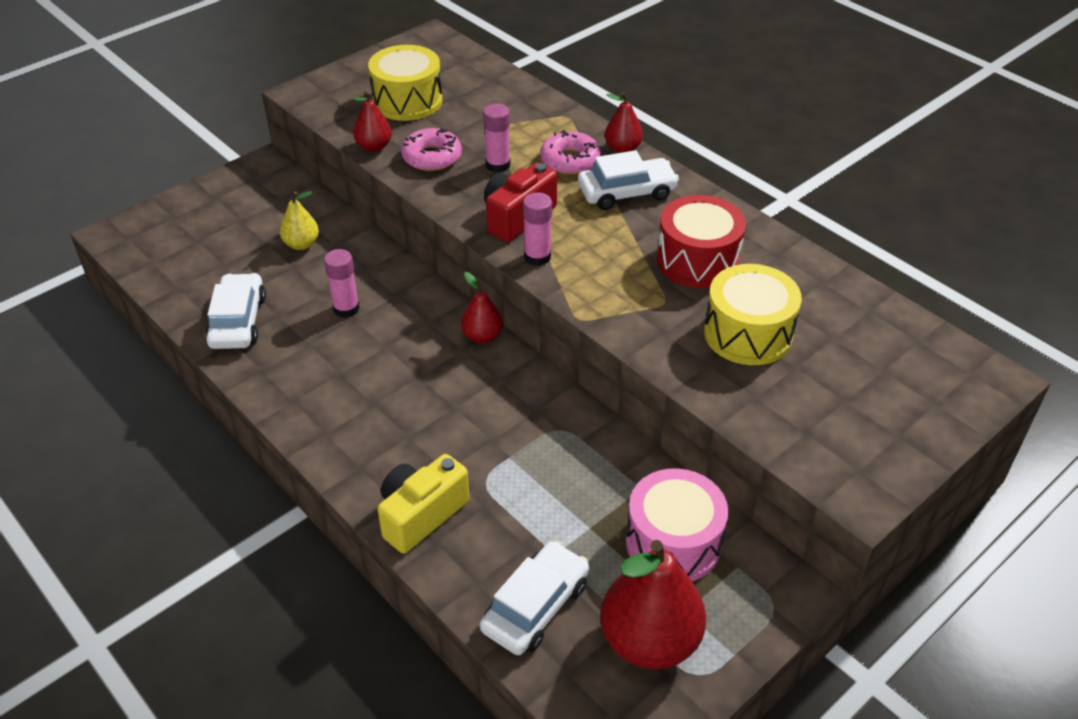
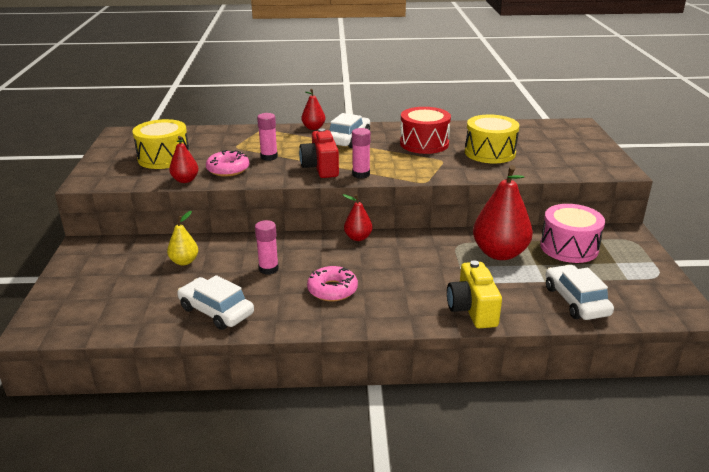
camera: 50 degrees left, 15 degrees down
pink donut [540,130,601,175] -> pink donut moved to [307,266,358,301]
red pear [600,540,706,669] -> red pear moved to [473,165,533,260]

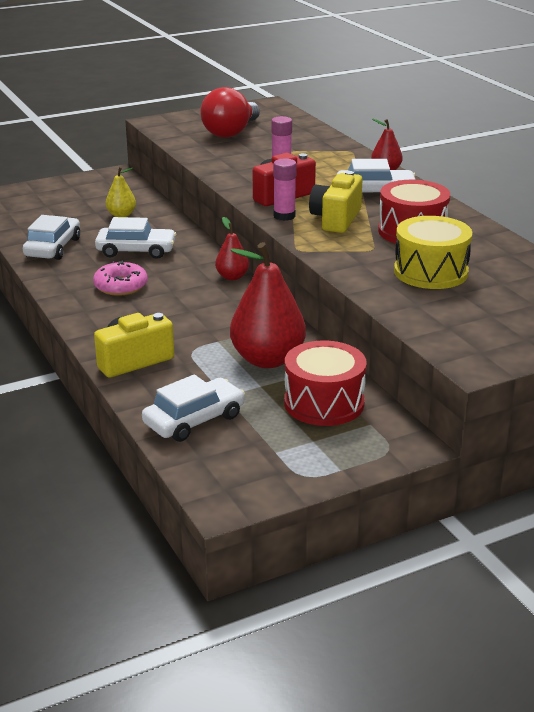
camera: 65 degrees right, 0 degrees up
yellow drum [132,119,190,169] -> red light bulb [200,87,260,137]
red pear [169,136,199,183] -> none
pink donut [206,150,249,177] -> none
pink glue stick [255,220,279,275] -> white car [95,217,176,259]
pink drum [540,204,605,263] -> red drum [284,341,367,426]
none -> yellow camera [309,171,363,233]

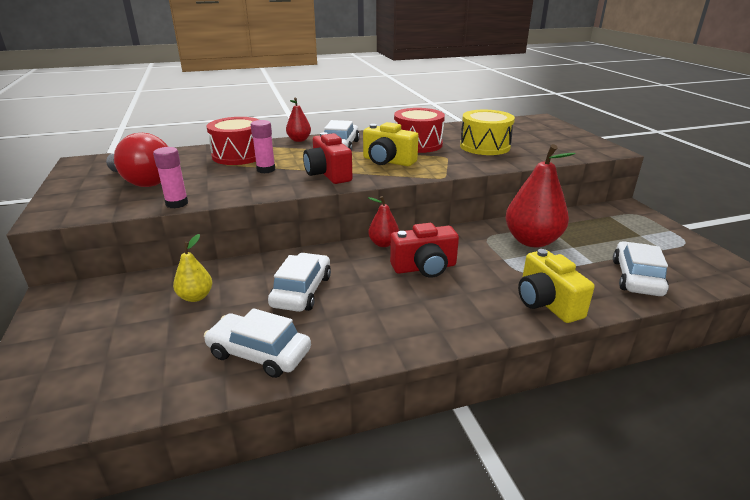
camera: 80 degrees left, 0 degrees up
pink donut [93,260,148,296] -> none
white car [142,375,245,442] -> white car turned 45 degrees clockwise [613,241,669,296]
pink glue stick [273,158,297,221] -> pink glue stick moved to [153,147,188,209]
red drum [284,341,367,426] -> red drum moved to [207,117,259,165]
none -> red camera [390,223,459,278]

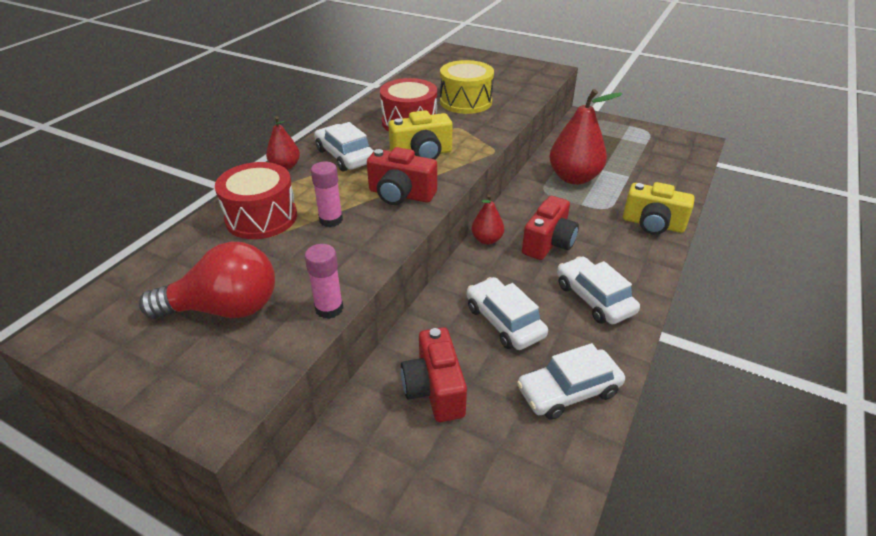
camera: 45 degrees left, 10 degrees up
yellow pear [173,234,212,302] -> red camera [401,327,467,422]
white car [613,241,669,296] -> white car moved to [557,256,640,325]

